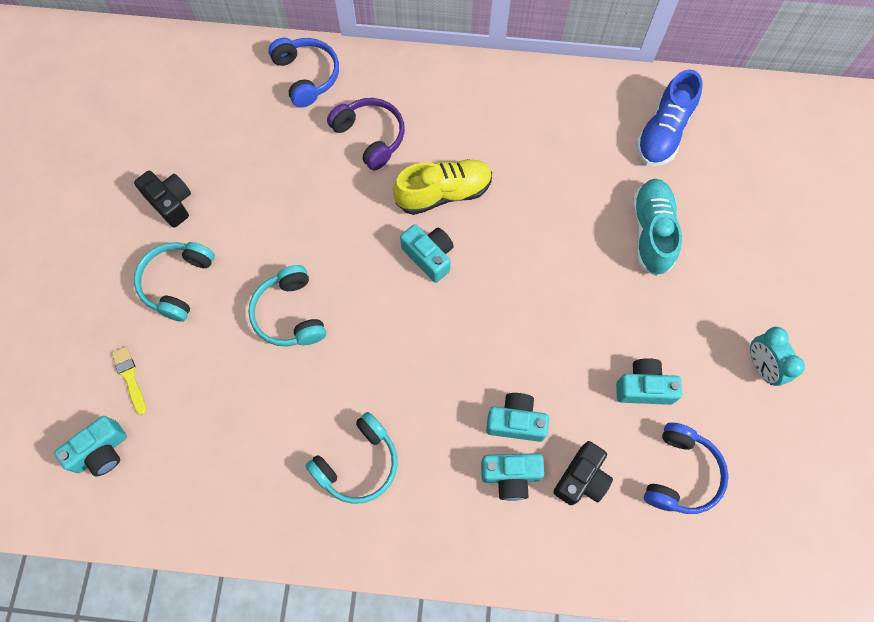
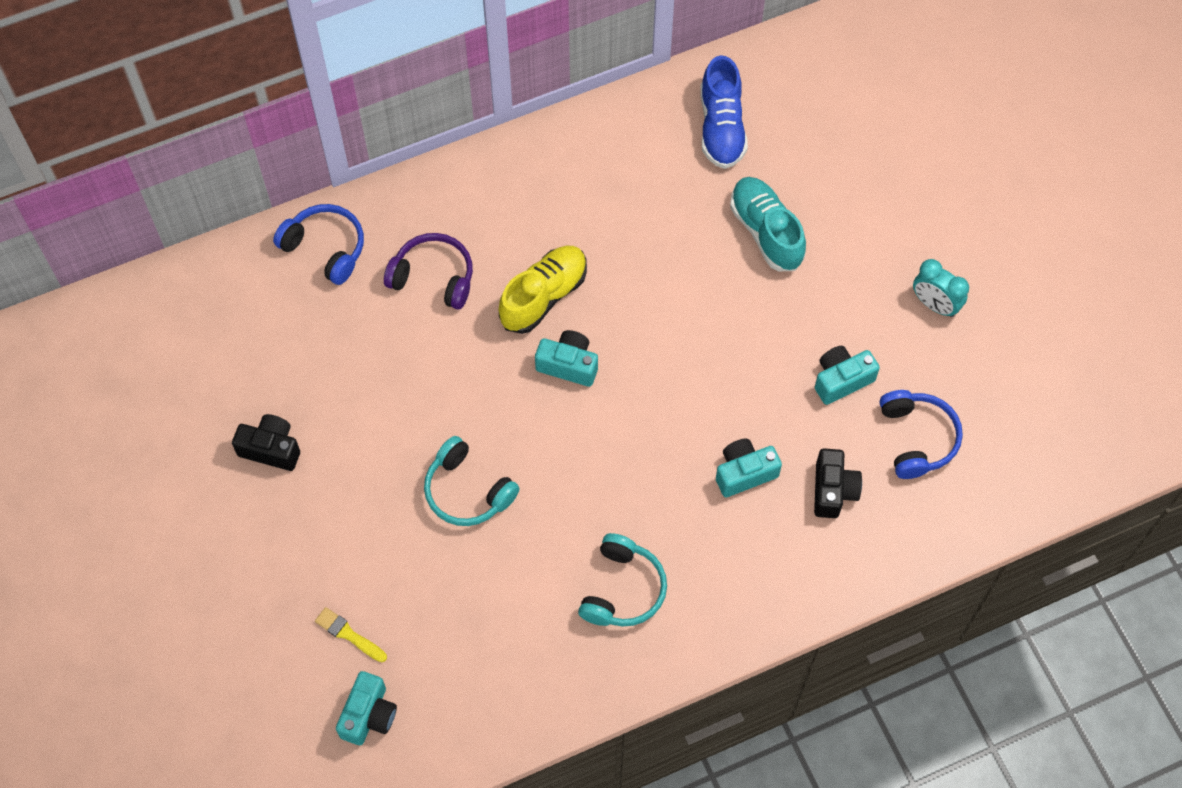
camera: 30 degrees left, 5 degrees down
turquoise headphones [134,242,215,322] -> none
turquoise camera [481,453,545,501] -> none

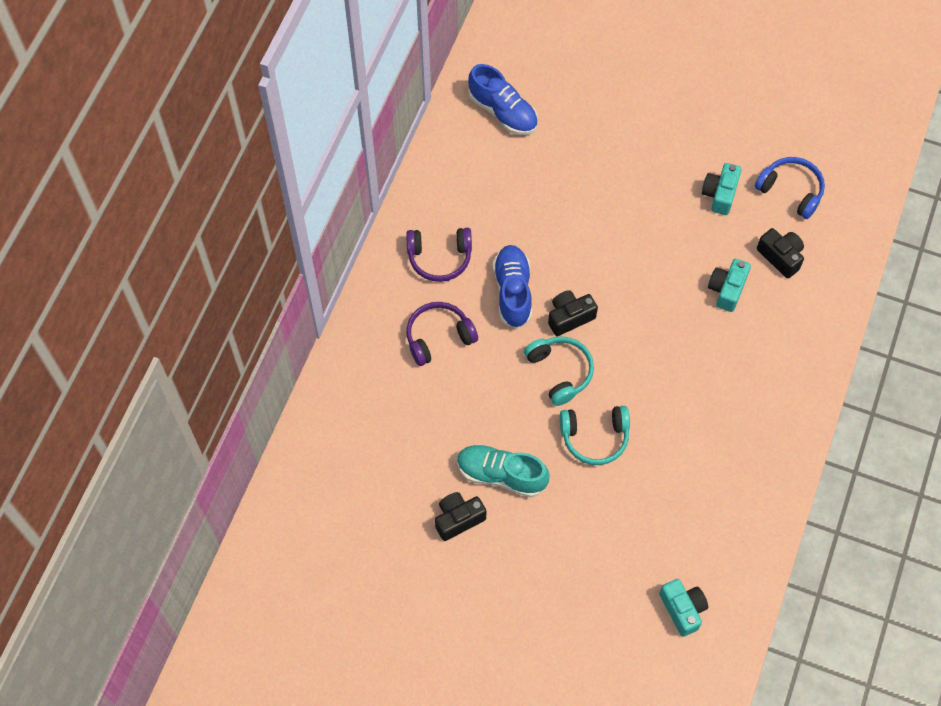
camera: 45 degrees left, 0 degrees up
blue headphones [273,204,364,285] -> none
yellow brush [315,607,387,662] -> none
yellow shoe [499,246,587,334] -> blue shoe [493,245,532,329]
turquoise camera [535,330,598,387] -> black camera [548,290,598,336]
turquoise headphones [578,533,667,627] -> turquoise headphones moved to [524,336,594,406]
turquoise shoe [730,177,806,271] -> turquoise shoe moved to [457,444,549,497]
turquoise clock [913,259,969,317] -> none
none -> purple headphones [406,228,472,282]

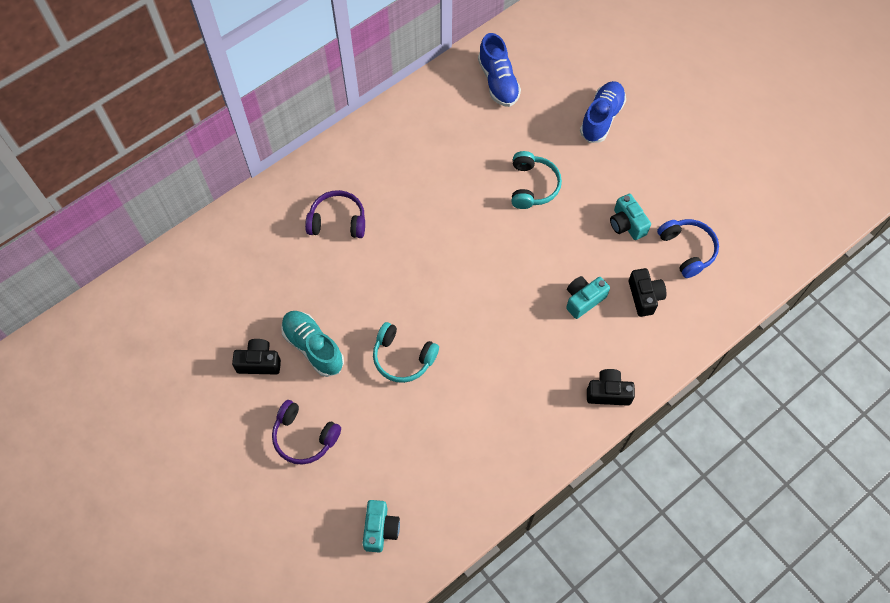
camera: 30 degrees right, 0 degrees up
purple headphones [406,228,472,282] -> purple headphones moved to [272,400,341,465]
blue shoe [493,245,532,329] -> blue shoe moved to [580,81,626,143]
turquoise headphones [524,336,594,406] -> turquoise headphones moved to [512,151,562,209]
black camera [548,290,598,336] -> black camera moved to [587,369,635,406]
turquoise camera [702,163,741,215] -> turquoise camera turned 75 degrees counterclockwise [610,194,651,240]

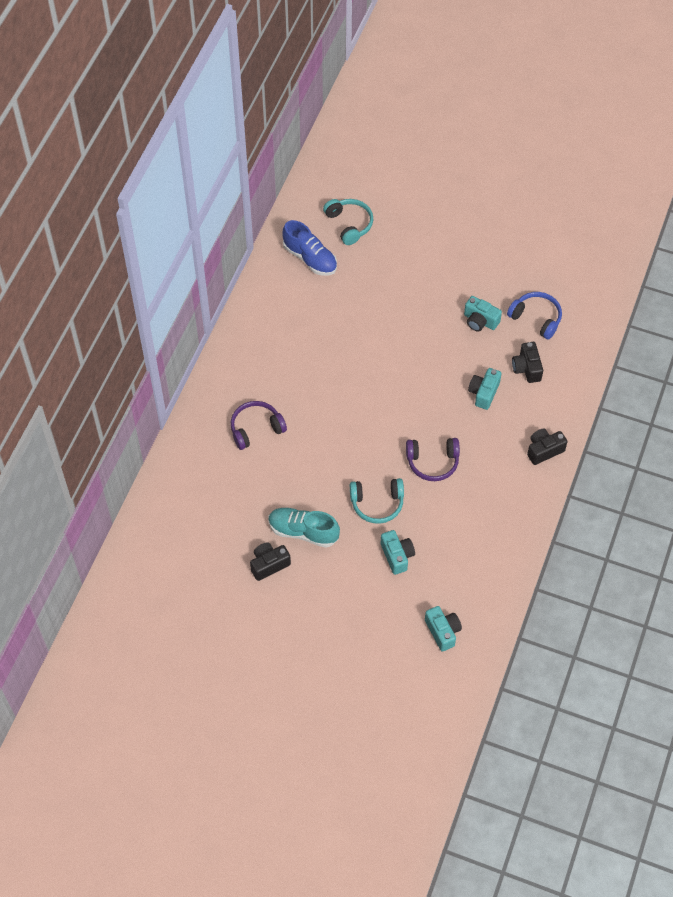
camera: 30 degrees left, 5 degrees down
purple headphones [272,400,341,465] -> purple headphones moved to [406,438,460,481]
turquoise headphones [512,151,562,209] -> turquoise headphones moved to [323,199,373,245]
blue shoe [580,81,626,143] -> none
black camera [628,268,666,317] -> black camera turned 150 degrees counterclockwise [512,342,543,383]
none -> turquoise camera [381,530,415,575]

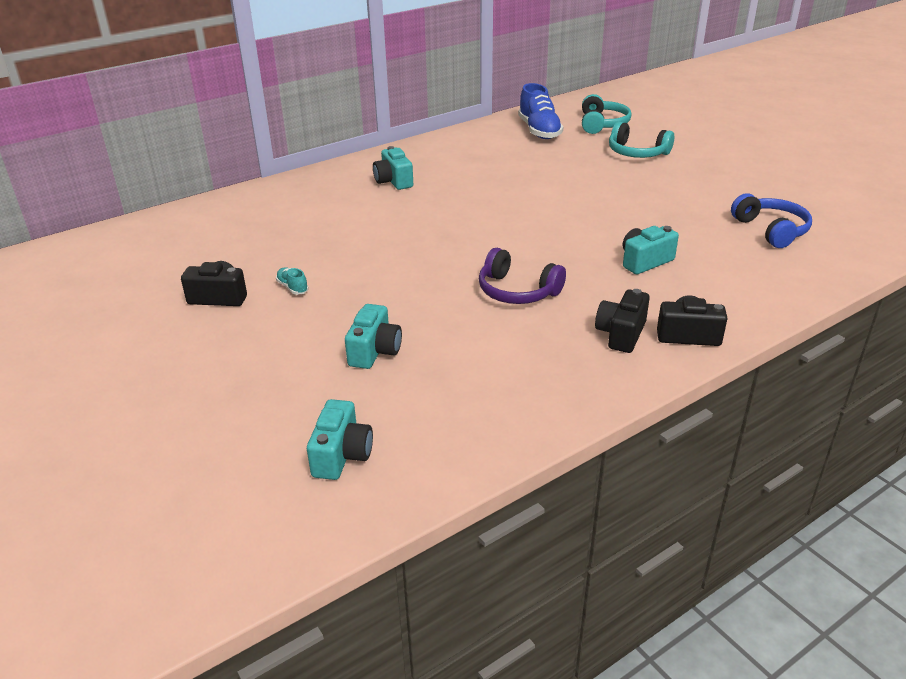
camera: 35 degrees right, 25 degrees down
purple headphones [231,401,287,450] -> none
turquoise shoe [268,507,340,548] -> turquoise shoe [276,267,309,295], size x0.45
turquoise headphones [350,478,404,524] -> turquoise headphones moved to [609,122,674,158]
turquoise camera [464,296,502,332] -> turquoise camera moved to [373,146,413,190]
black camera [512,342,543,383] -> black camera moved to [595,289,650,353]

